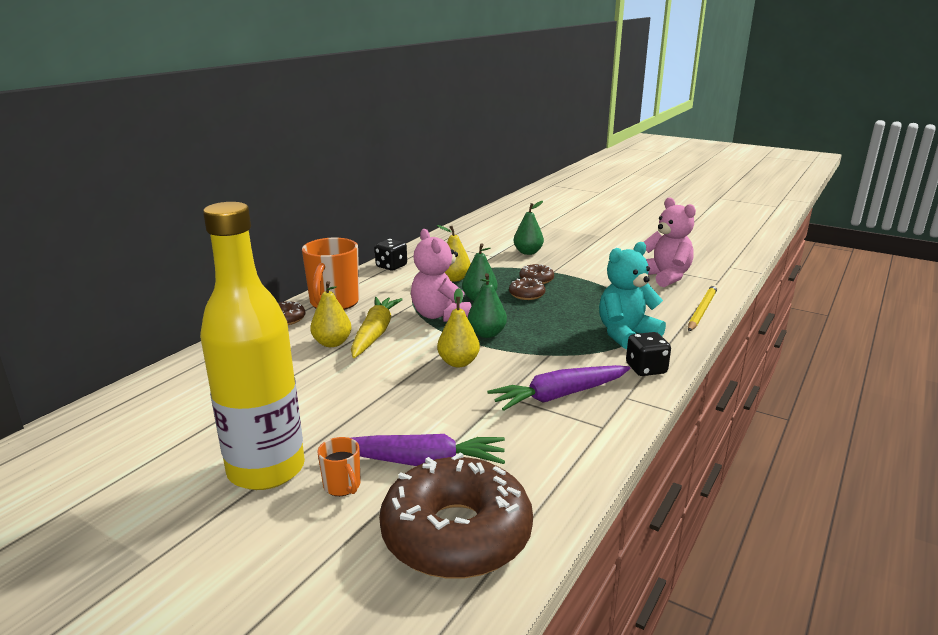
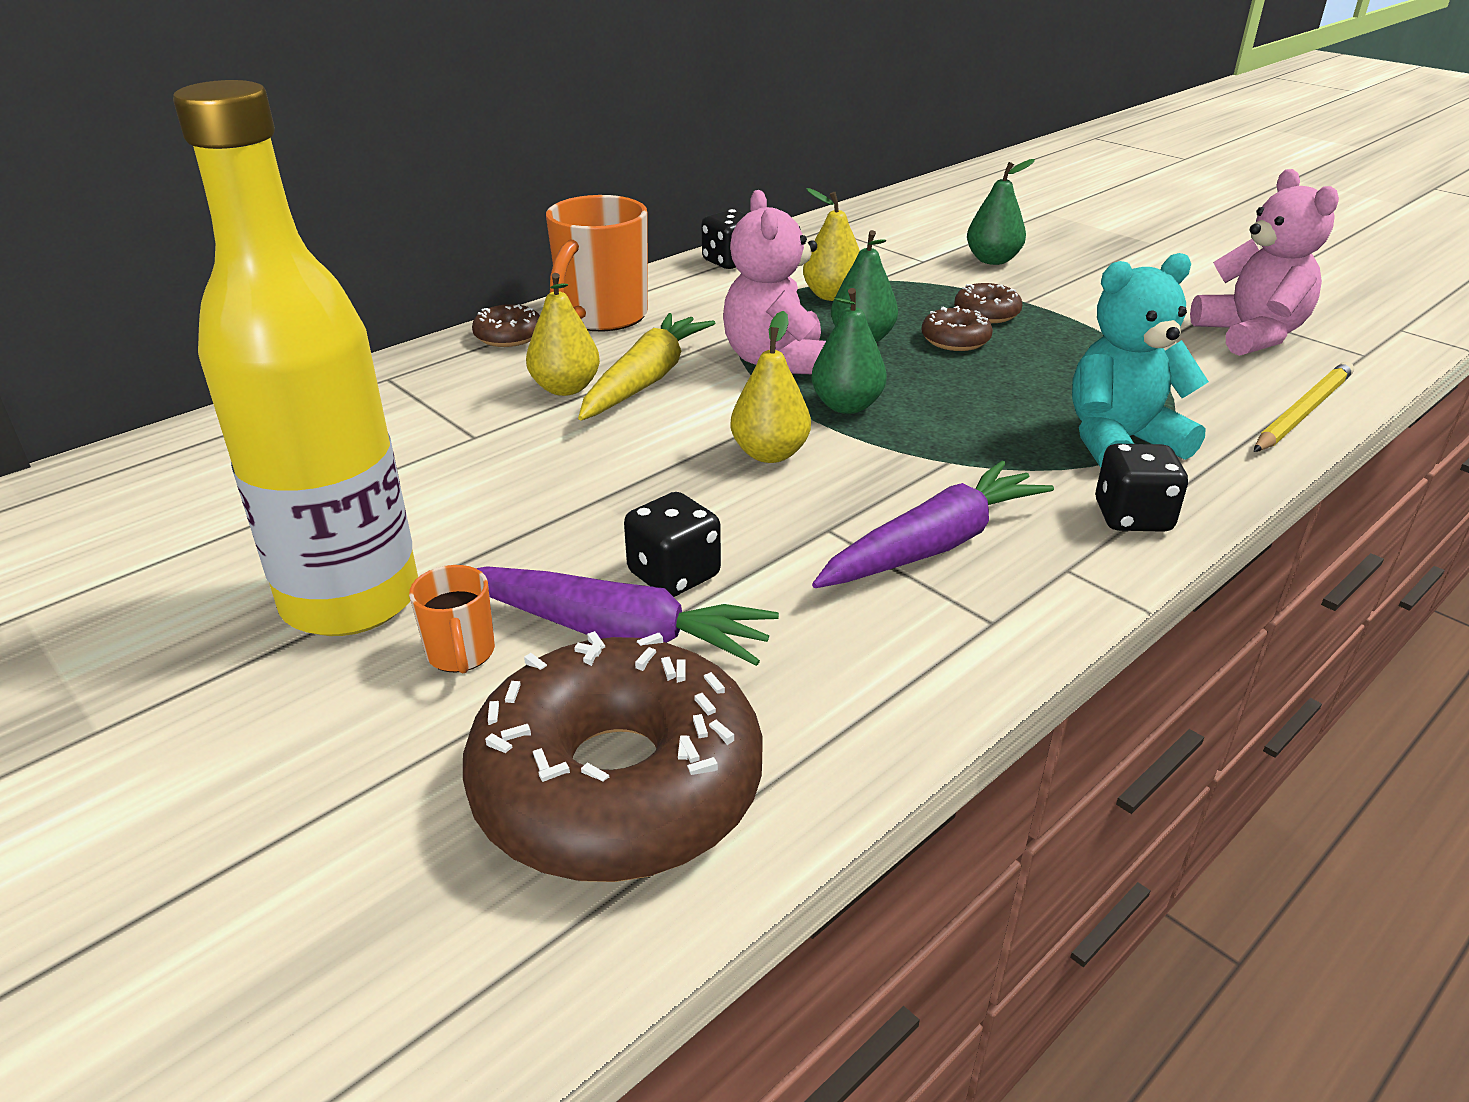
camera: 15 degrees right, 10 degrees up
purple carrot [487,365,630,411] -> purple carrot turned 150 degrees clockwise [812,461,1054,588]
none -> black dice [624,492,721,597]

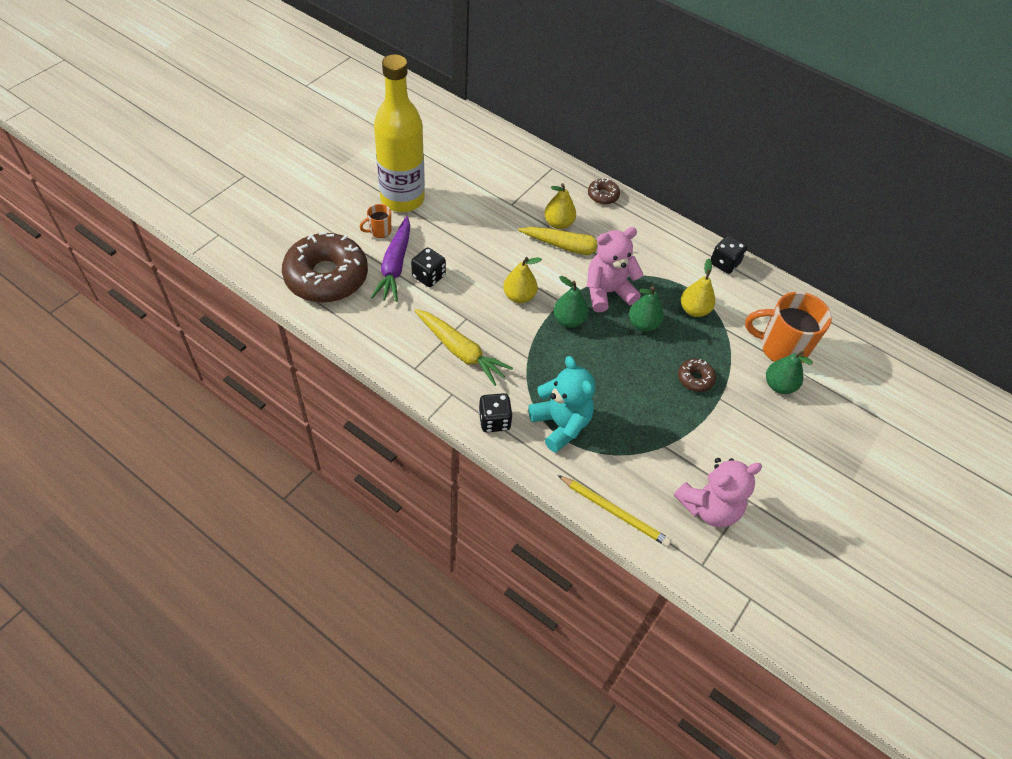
camera: 75 degrees right, 20 degrees up
orange mug [546,195,648,331] -> orange mug moved to [745,292,832,363]
purple carrot [812,461,1054,588] -> yellow carrot [414,309,513,386]
brown donut [921,306,993,351] -> none

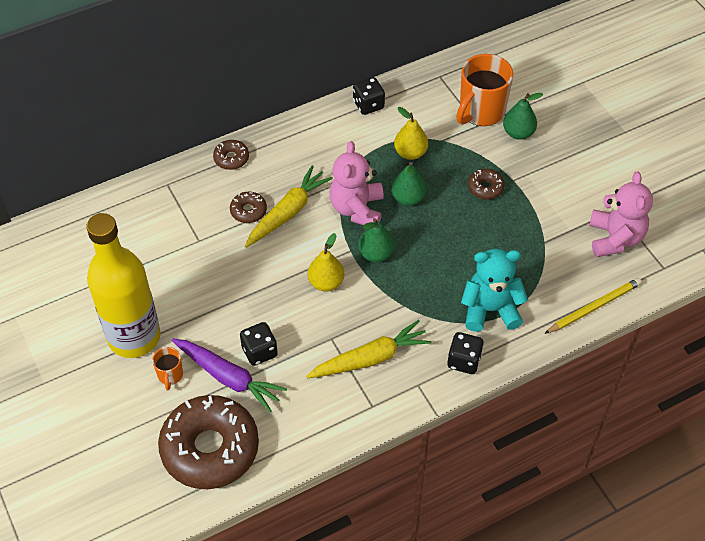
camera: 60 degrees left, 0 degrees up
yellow pear [544,183,576,229] -> brown donut [230,192,267,223]

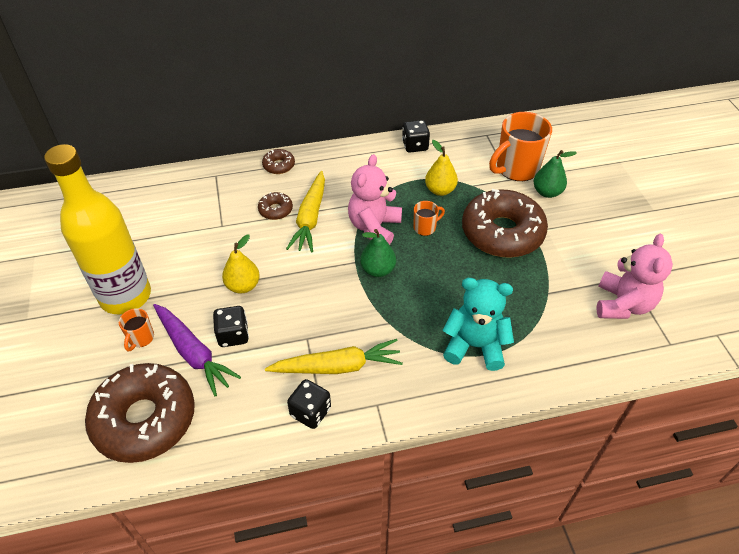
camera: 15 degrees right, 5 degrees down
yellow carrot [245,165,333,248] -> yellow carrot turned 135 degrees clockwise [286,171,325,252]
yellow pear [308,233,344,291] -> yellow pear moved to [222,235,260,293]
green pear [391,162,427,206] -> orange mug [414,201,445,236]
black dice [448,332,484,374] -> black dice moved to [287,379,331,429]
brown donut [468,169,505,200] -> brown donut [462,189,548,258], size x2.34
yellow pencil [544,278,642,334] -> none

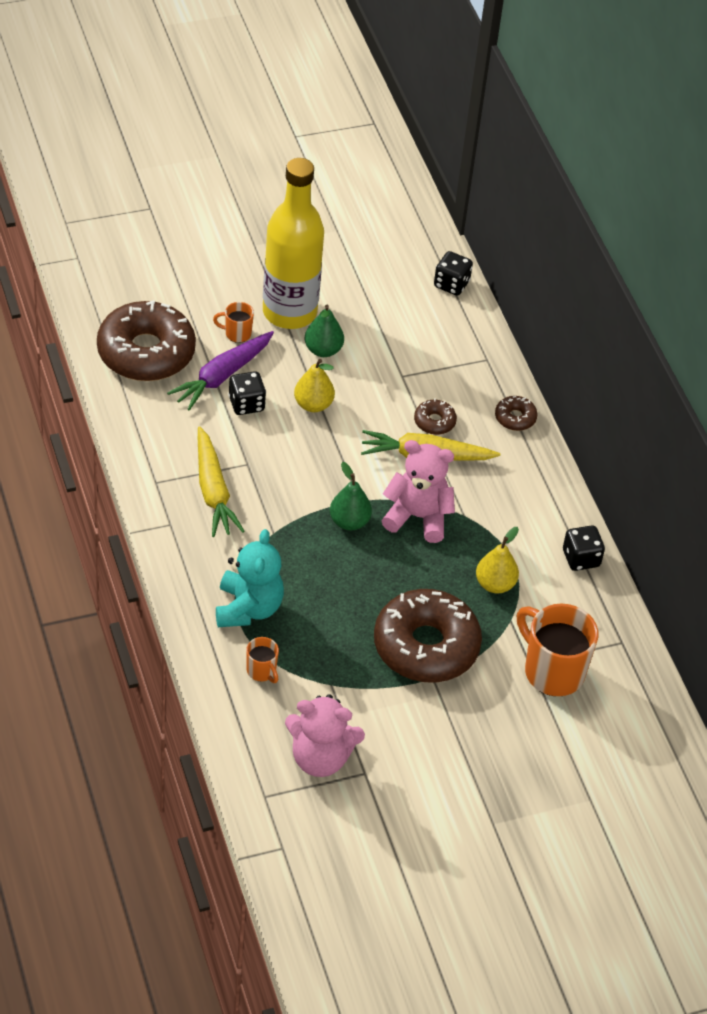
camera: 80 degrees right, 0 degrees up
black dice [287,379,331,429] -> black dice moved to [434,251,473,295]
orange mug [414,201,445,236] -> orange mug moved to [246,637,279,683]
green pear [534,150,576,198] -> green pear moved to [305,305,344,357]

